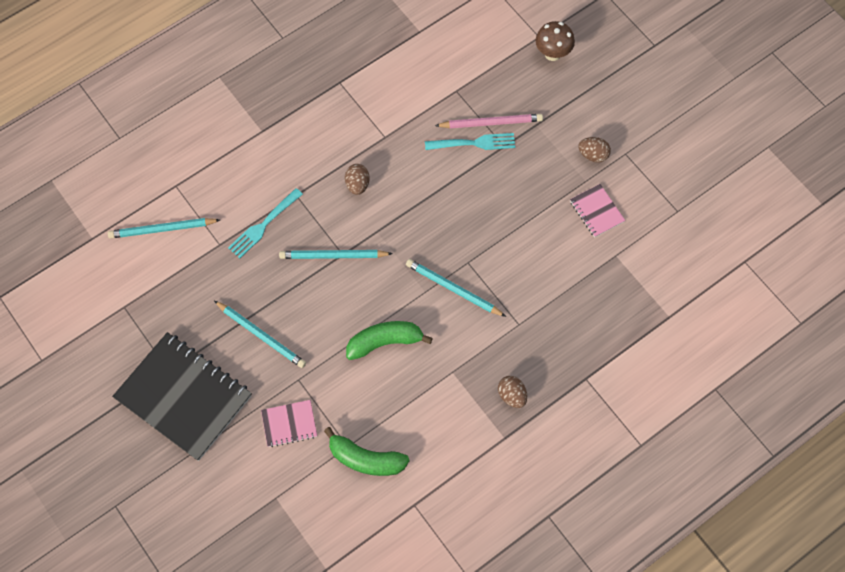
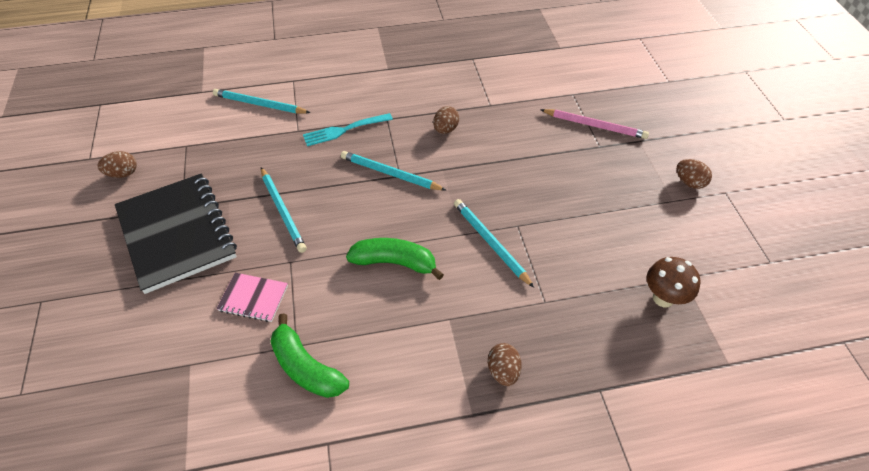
camera: 25 degrees right, 15 degrees down
turquoise fork [425,133,515,150] -> none
brown mushroom [536,21,575,61] -> brown mushroom moved to [647,257,701,307]
pink notebook [570,184,625,237] -> none
none -> brown egg [97,151,137,178]

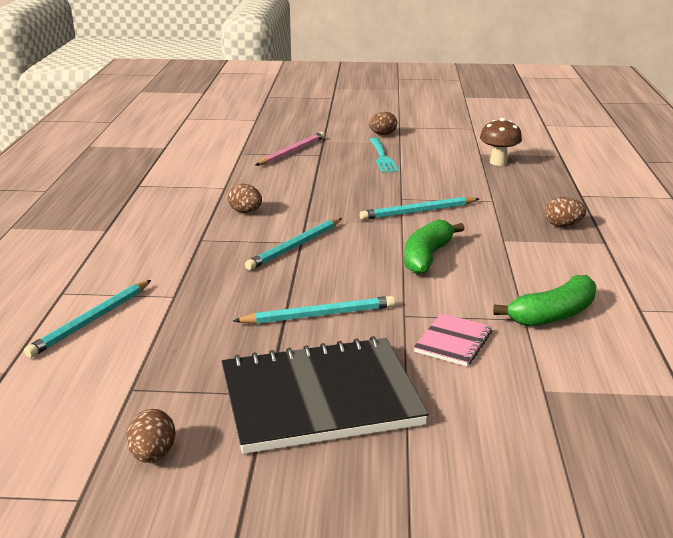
camera: 75 degrees left, 25 degrees down
turquoise fork [303,113,393,146] -> turquoise fork moved to [369,138,399,173]

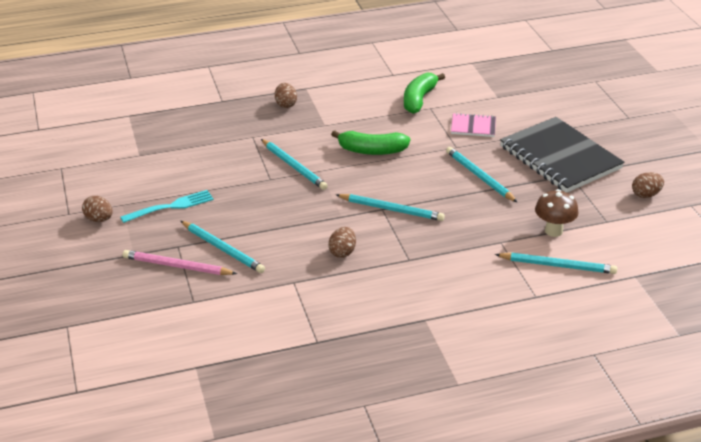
camera: 110 degrees left, 10 degrees up
brown mushroom [480,118,522,166] -> brown mushroom moved to [535,189,579,237]
green banana [493,275,597,326] -> green banana turned 105 degrees counterclockwise [404,73,445,114]
none -> turquoise pencil [181,221,265,273]

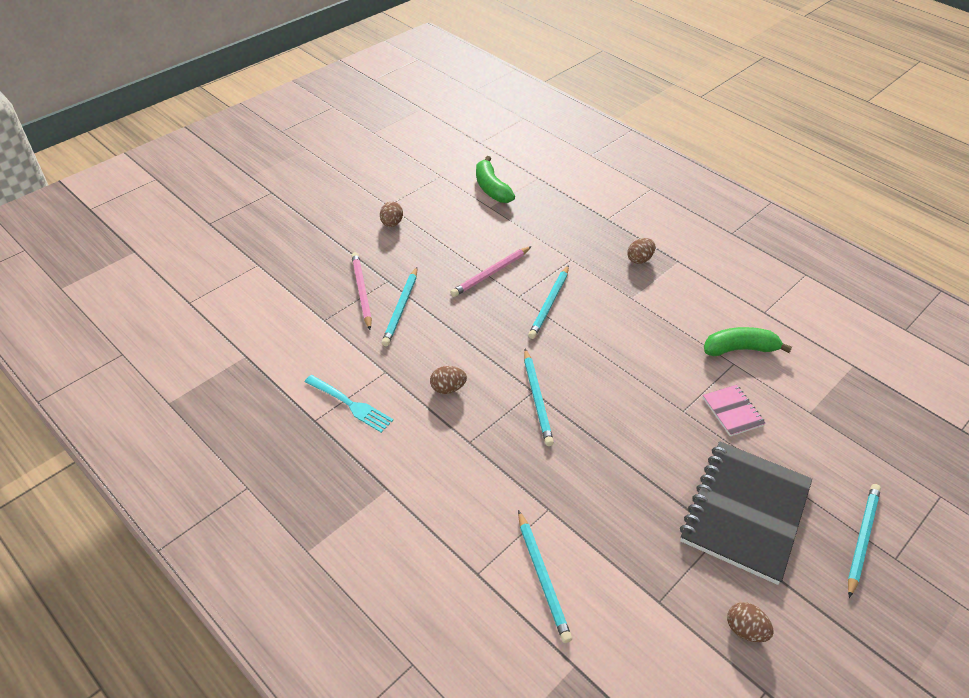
camera: 60 degrees right, 10 degrees up
turquoise fork [120,190,214,223] -> turquoise fork moved to [305,375,393,433]
green banana [331,130,410,155] -> green banana moved to [476,156,515,203]
turquoise pencil [446,147,518,203] -> turquoise pencil moved to [848,484,881,598]
brown mushroom [535,189,579,237] -> none
none -> pink pencil [450,246,532,297]

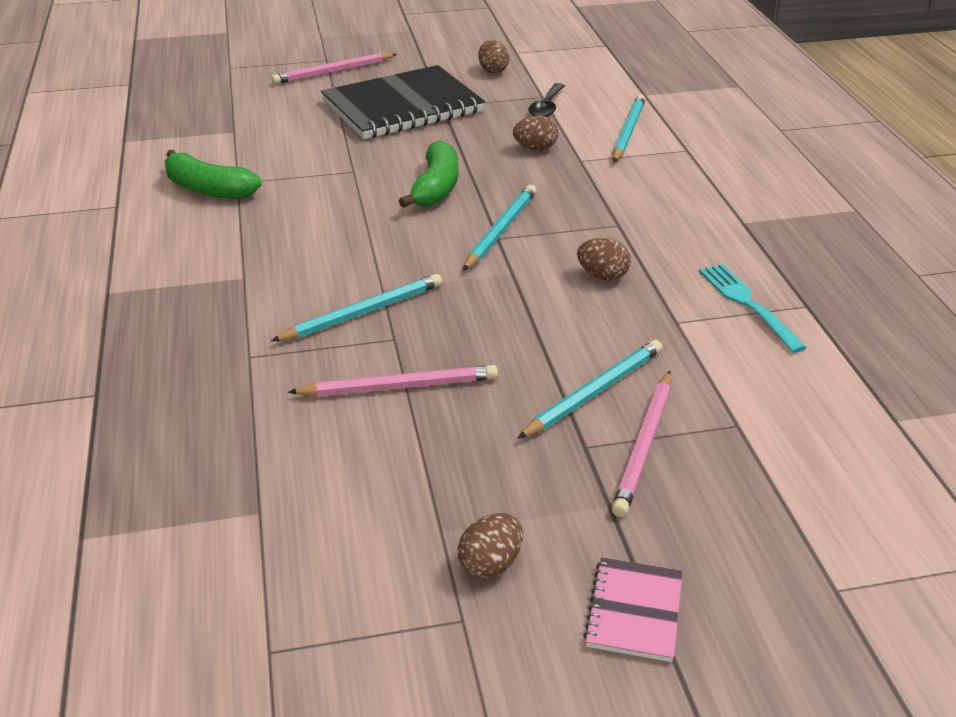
camera: 145 degrees left, 10 degrees down
green banana [476,156,515,203] -> green banana moved to [399,140,458,208]
brown egg [627,238,655,264] -> brown egg moved to [513,116,558,150]
pink notebook [703,385,766,436] -> pink notebook moved to [583,557,683,662]
turquoise pencil [848,484,881,598] -> pink pencil [271,53,397,84]
none -> black spoon [528,83,565,117]

